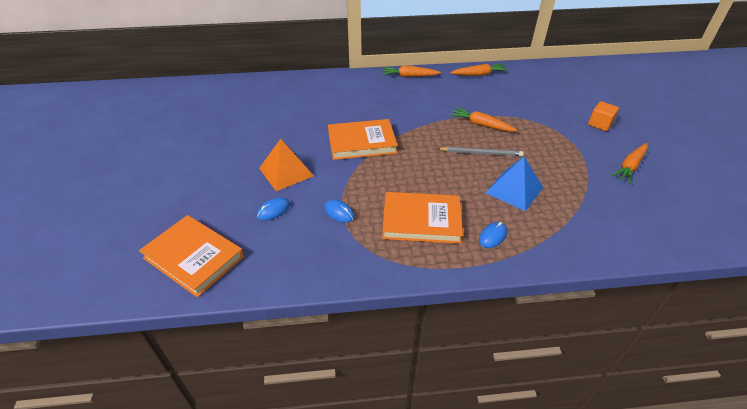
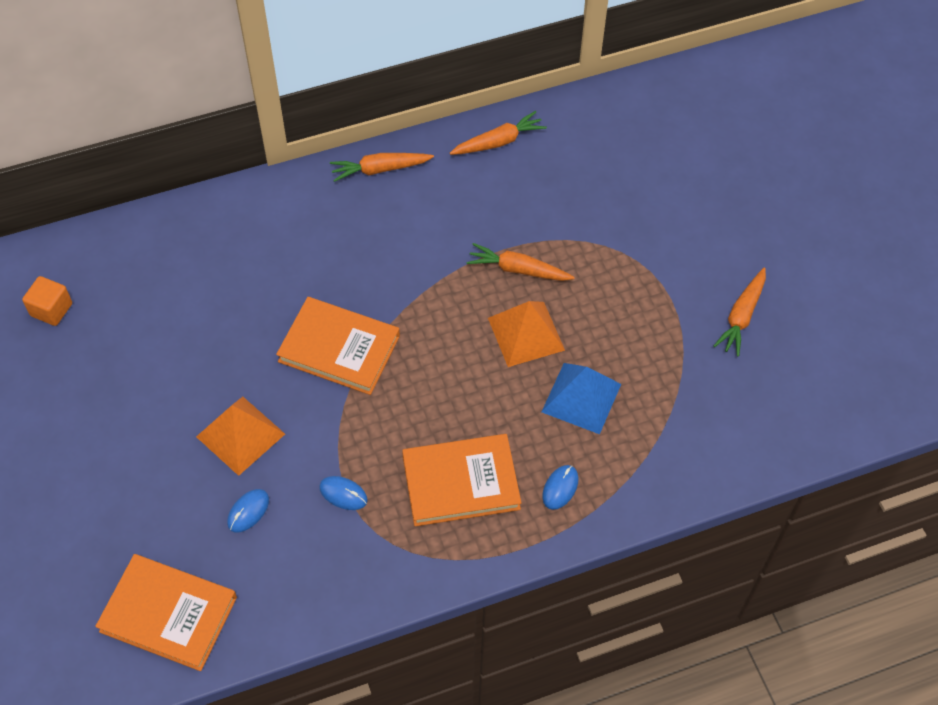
camera: 15 degrees left, 15 degrees up
orange book [328,119,398,160] -> orange book turned 45 degrees clockwise [276,297,400,395]
grey pencil [437,147,524,156] -> orange pyramid [488,301,565,367]
orange cube [588,101,619,131] -> orange cube moved to [22,276,72,326]

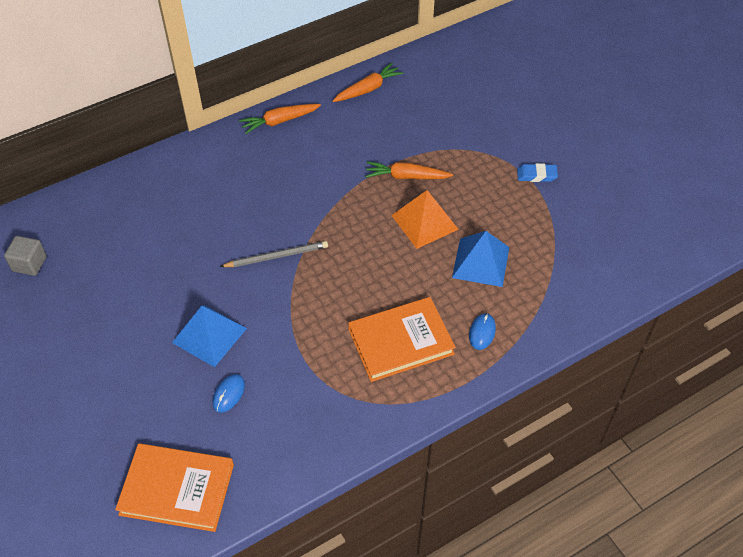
camera: 10 degrees left, 5 degrees down
orange cube [22,276,72,326] -> grey cube [4,236,47,276]
orange pyramid [196,397,285,476] -> blue pyramid [172,305,247,367]
orange book [276,297,400,395] -> grey pencil [220,241,328,267]
blue mouse [319,476,368,510] -> none
orange carrot [714,268,766,357] -> none
none -> blue eraser [517,163,558,182]

